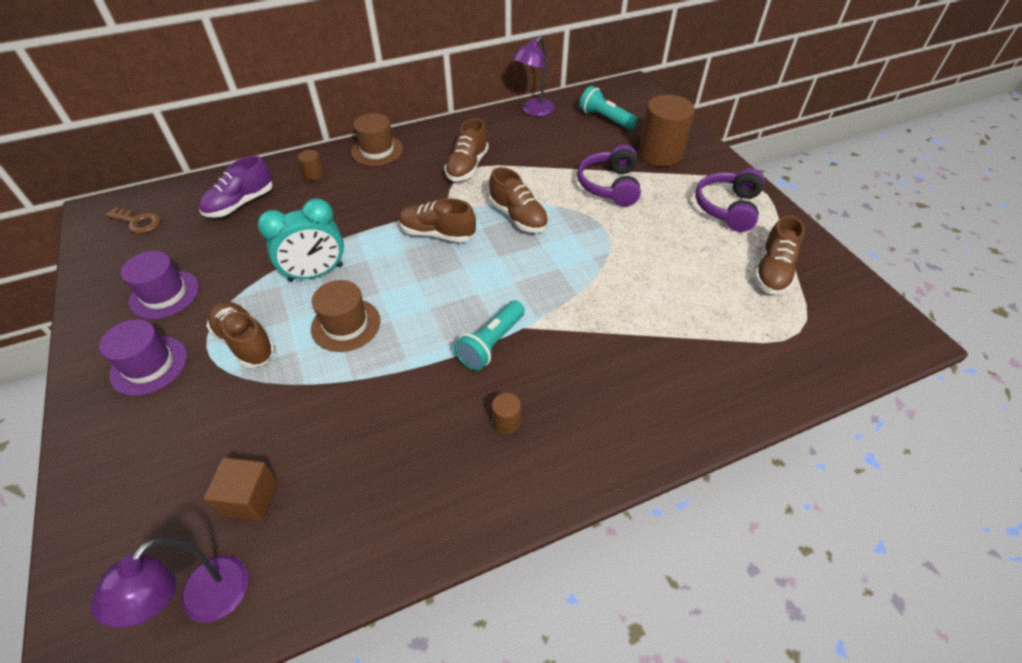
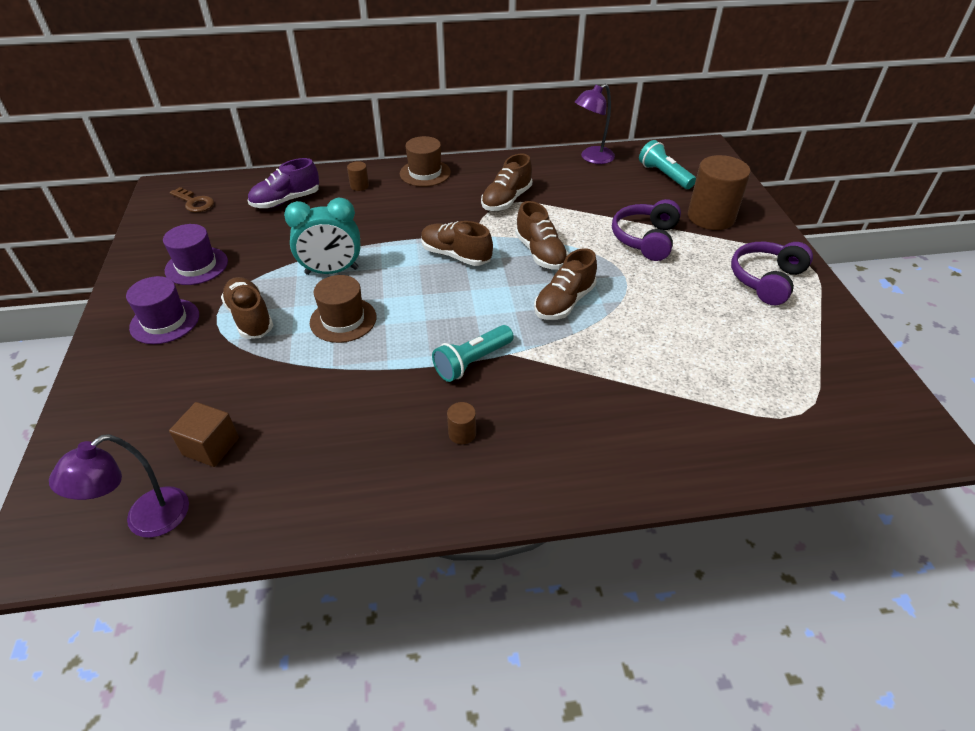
camera: 15 degrees right, 5 degrees down
brown shoe [754,215,805,294] -> brown shoe moved to [534,248,597,320]

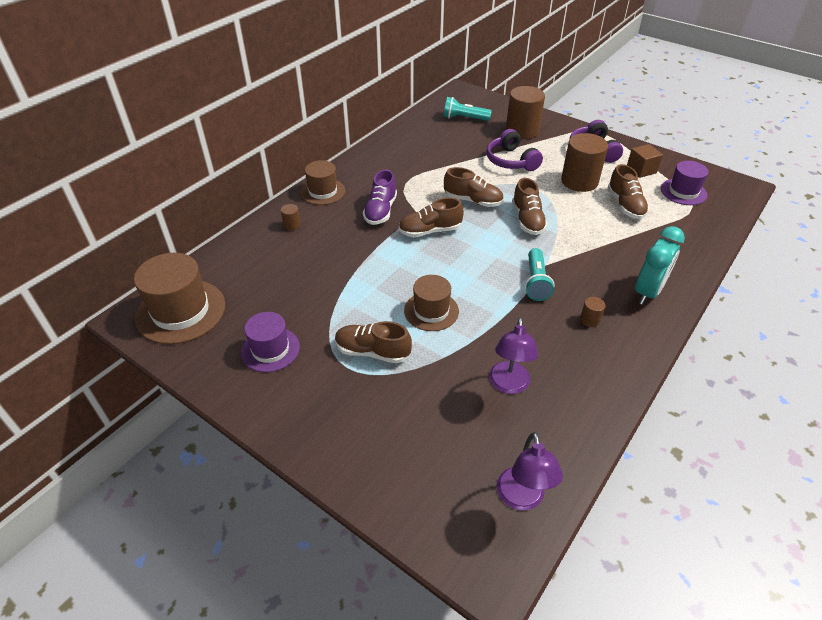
camera: 45 degrees left, 0 degrees up
purple hat [126,276,199,344] -> purple hat moved to [661,161,709,205]
brown cube [169,402,239,467] -> brown cube moved to [627,144,663,178]
brown key [170,187,214,213] -> brown hat [134,253,225,344]
purple shoe [248,158,319,208] -> purple shoe moved to [363,170,397,225]
turquoise clock [284,198,361,275] -> turquoise clock moved to [635,226,685,305]
brown shoe [481,153,532,211] -> brown shoe moved to [608,164,649,219]
purple lamp [575,83,615,164] -> purple lamp moved to [489,317,538,394]
none -> brown cylinder [561,133,608,192]

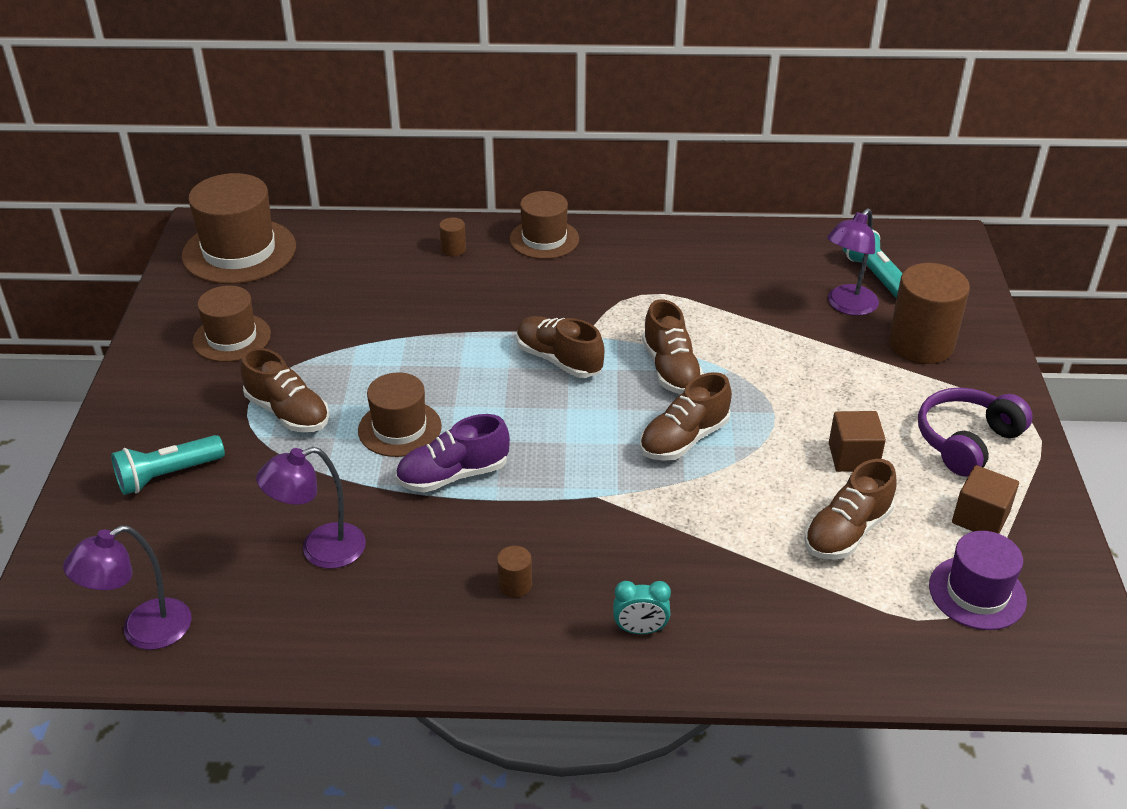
camera: 55 degrees right, 5 degrees down
purple hat [241,312,300,372] -> brown hat [193,286,271,362]
brown shoe [335,321,412,363] -> brown shoe turned 150 degrees clockwise [240,348,329,432]
purple shoe [363,170,397,225] -> purple shoe moved to [395,414,510,492]
purple headphones [486,129,543,171] -> none
turquoise flashlight [525,248,555,301] -> turquoise flashlight moved to [111,435,225,495]
brown cylinder [561,133,608,192] -> brown cube [829,411,886,472]
turquoise clock [635,226,685,305] -> turquoise clock [613,581,671,634], size x0.53
none -> purple lamp [827,208,879,316]

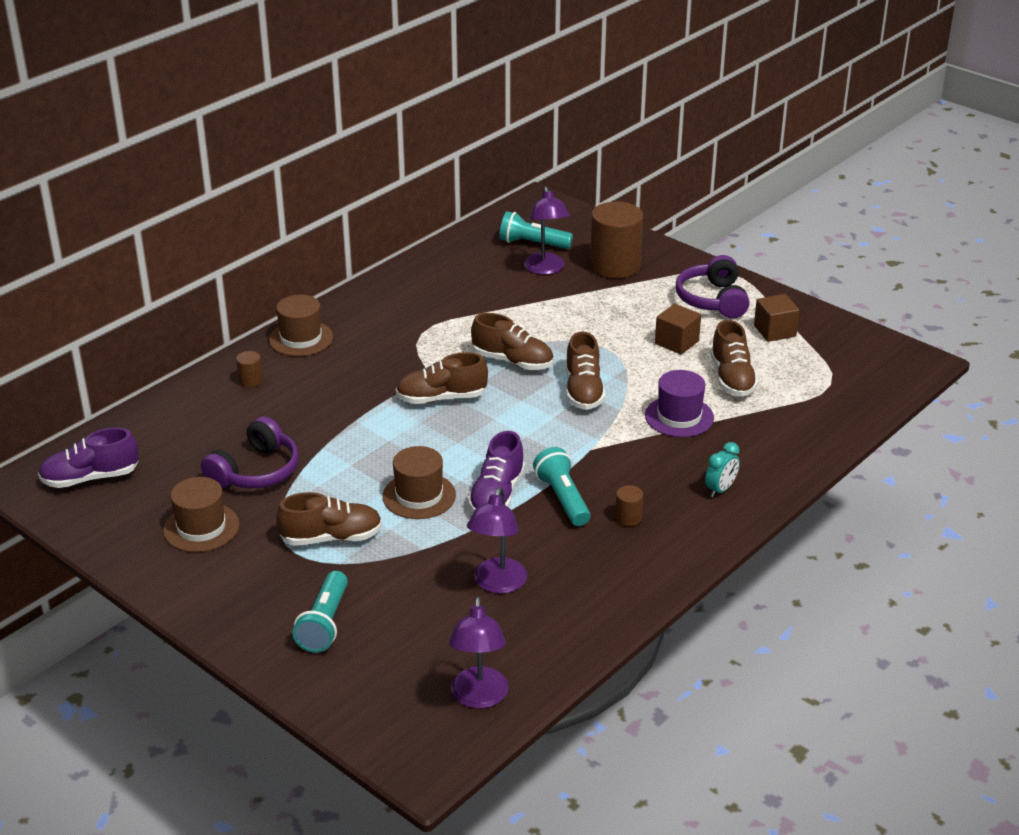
camera: 50 degrees left, 5 degrees down
brown hat [182,173,296,284] -> purple shoe [38,428,138,488]
purple hat [929,531,1027,630] -> purple hat moved to [645,370,714,437]
none -> purple headphones [201,416,299,489]
none -> turquoise flashlight [533,447,590,526]

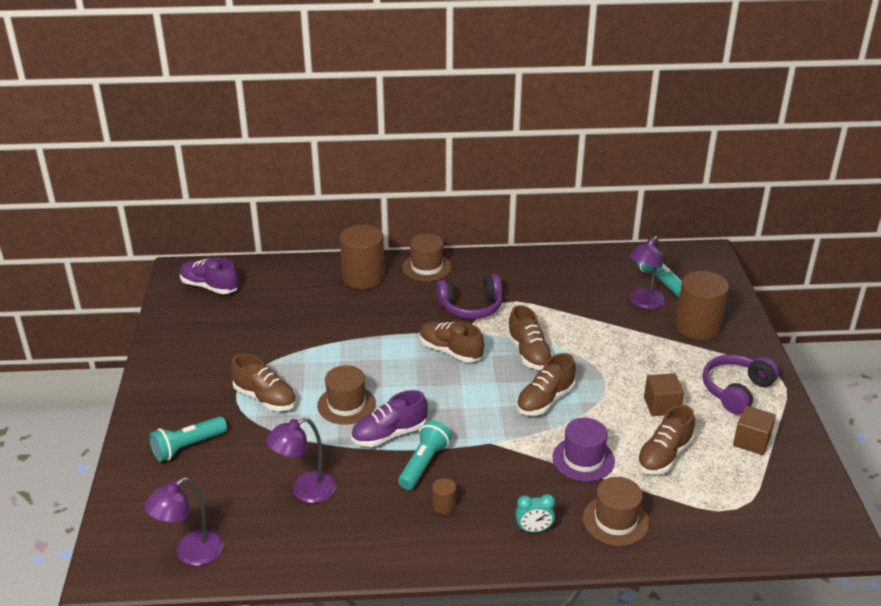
camera: 45 degrees right, 0 degrees up
brown hat [163,477,239,552] -> brown hat moved to [583,477,650,546]
purple headphones [201,416,299,489] -> purple headphones moved to [436,274,503,319]
brown cylinder [236,351,263,387] -> brown cylinder [340,224,385,289], size x2.35

